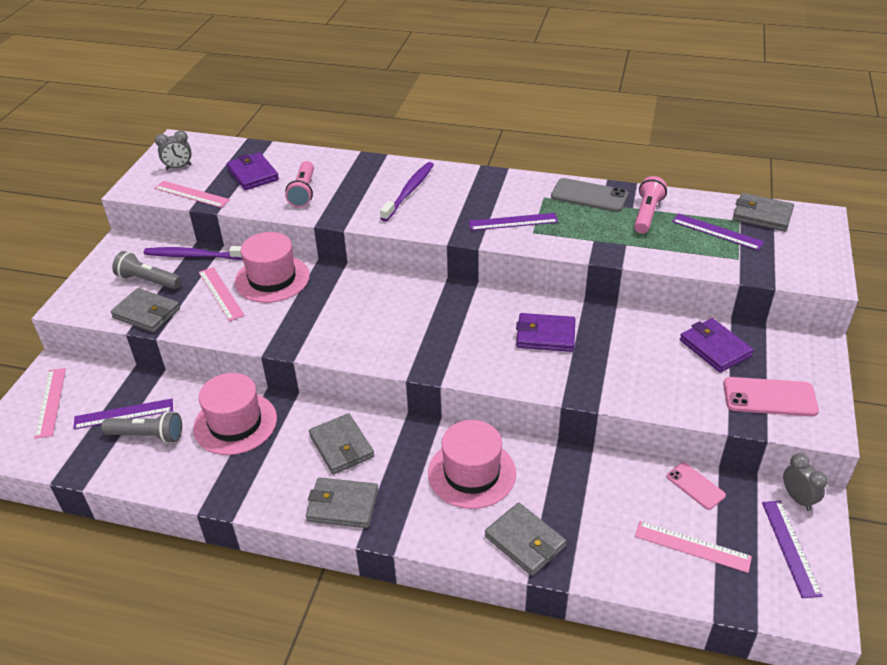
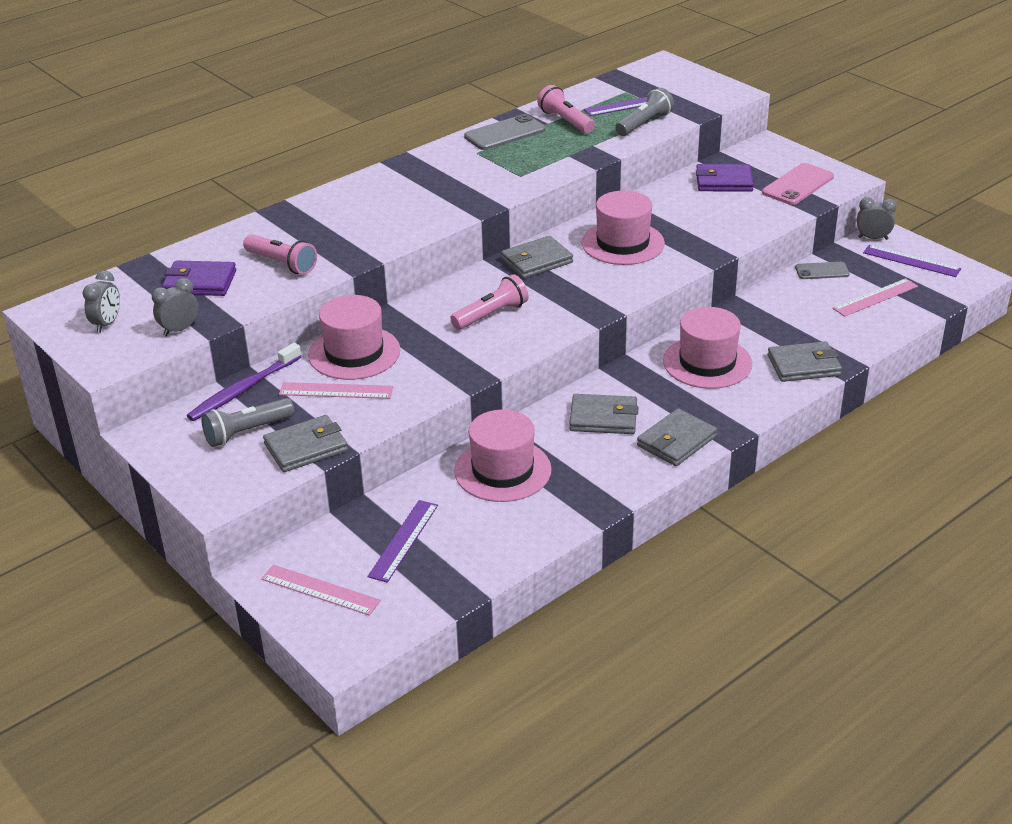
camera: 55 degrees left, 5 degrees down
grey flashlight [101,411,182,443] -> grey flashlight moved to [615,88,674,136]
pink ruler [154,181,230,208] -> grey clock [152,278,198,336]
purple toothbrush [380,162,434,221] -> none
purple ruler [469,213,558,231] -> none
purple wallet [516,313,575,352] -> pink hat [581,191,665,265]
pink phone [666,462,726,510] -> grey phone [795,262,850,279]
grey wallet [733,193,794,231] -> grey wallet moved to [501,236,573,279]
none -> pink flashlight [450,274,529,330]

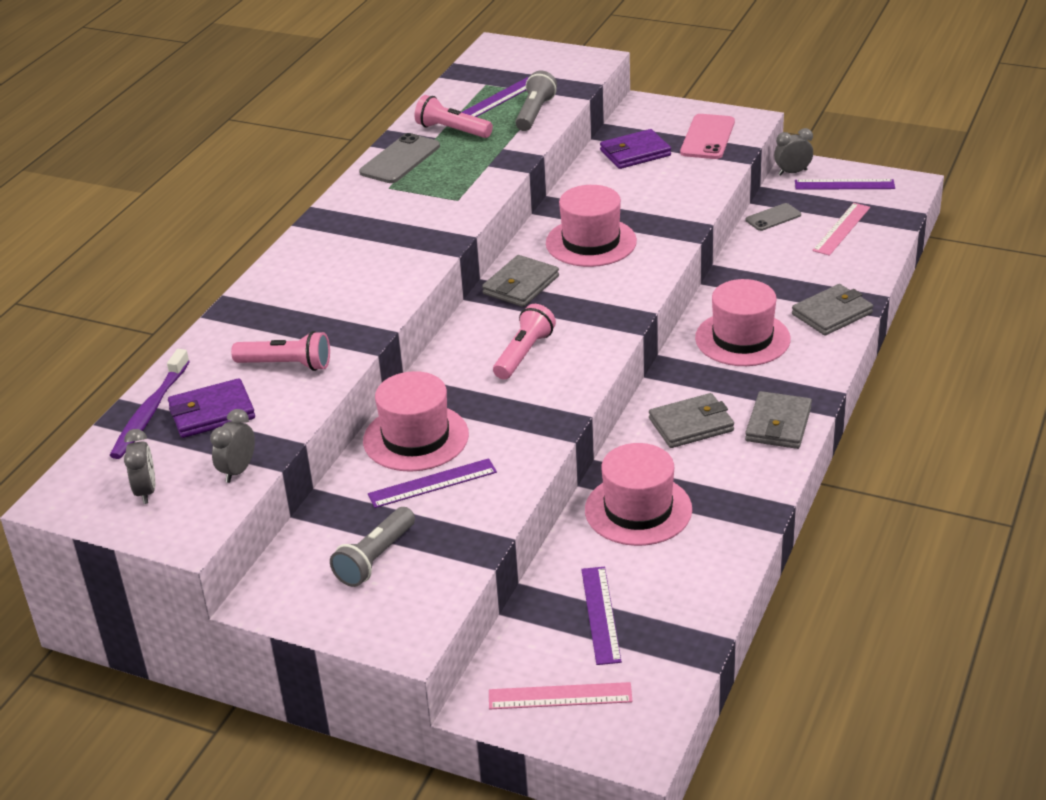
camera: 25 degrees left, 0 degrees up
purple toothbrush [187,343,302,421] -> purple toothbrush moved to [110,349,190,459]
grey wallet [263,415,348,472] -> none
pink ruler [279,382,393,399] -> purple ruler [368,458,497,508]

